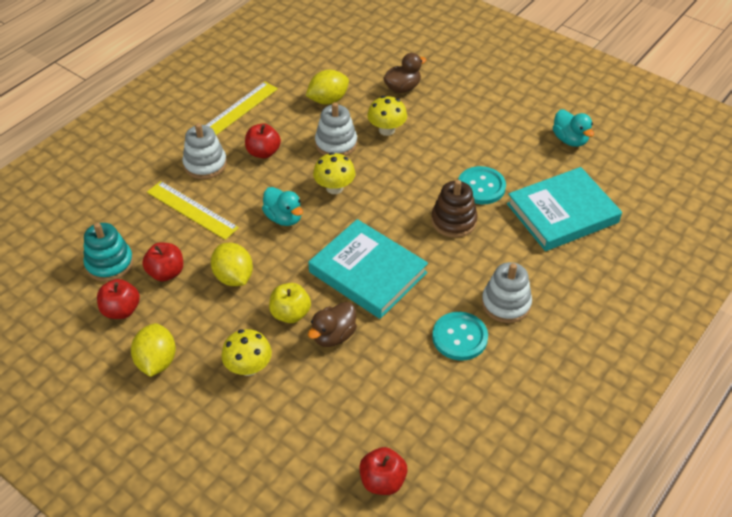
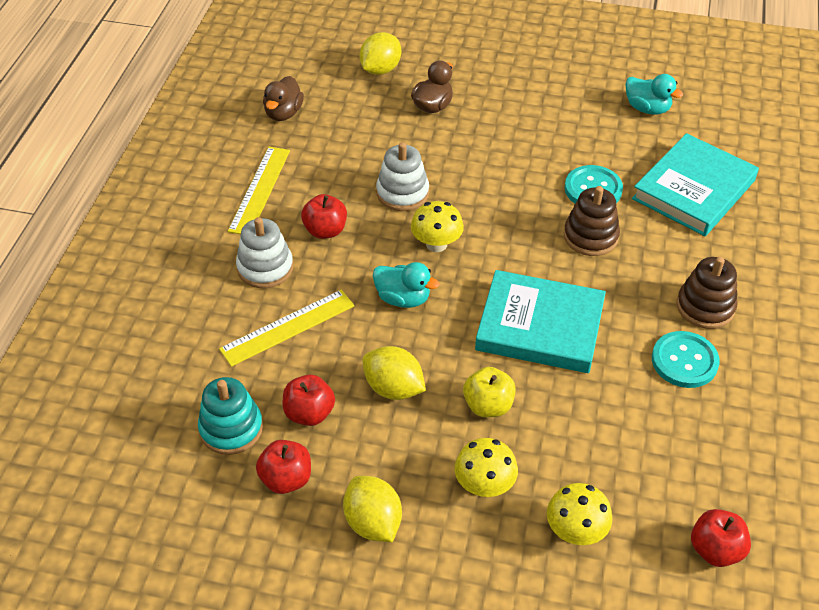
camera: 25 degrees left, 0 degrees up
yellow ruler [147,181,239,240] -> yellow ruler turned 45 degrees counterclockwise [219,290,355,367]
yellow lemon [306,70,349,105] -> yellow lemon moved to [360,32,401,75]
brown duck [308,302,357,347] -> brown duck moved to [263,76,304,121]
yellow mushroom [367,96,407,136] -> yellow mushroom moved to [547,483,612,545]
white stacking toy [482,262,532,323] -> brown stacking toy [677,257,738,329]

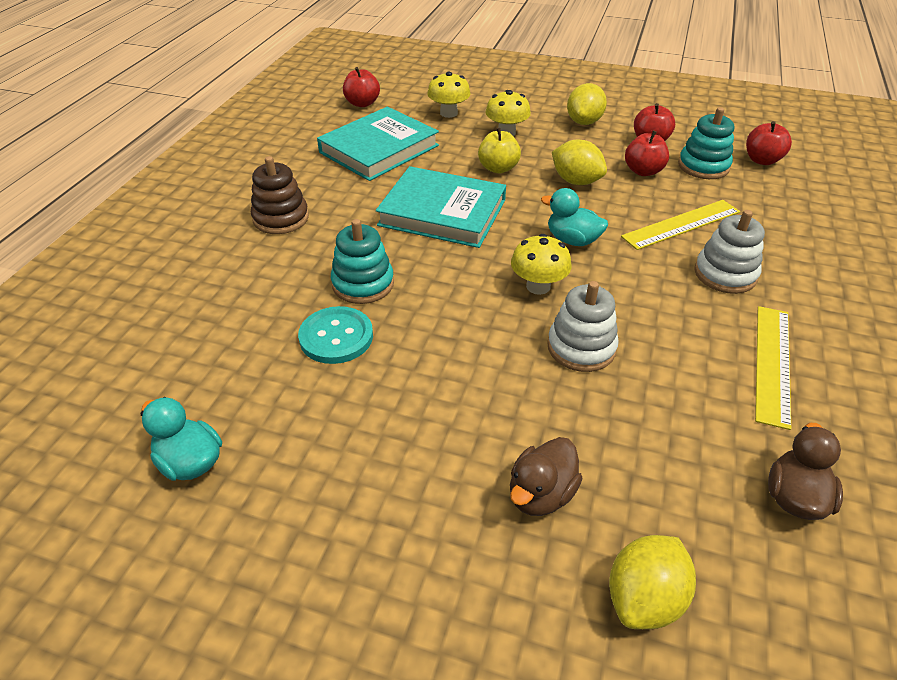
camera: 175 degrees left, 5 degrees down
red apple [301,194,347,239] -> red apple moved to [746,121,792,165]
yellow lemon [343,476,402,542] -> yellow lemon turned 45 degrees clockwise [567,83,607,125]
brown stacking toy [564,186,620,256] -> turquoise stacking toy [331,219,394,304]
turquoise book [632,133,759,236] -> turquoise book moved to [317,107,439,181]
turquoise button [652,331,720,388] -> none

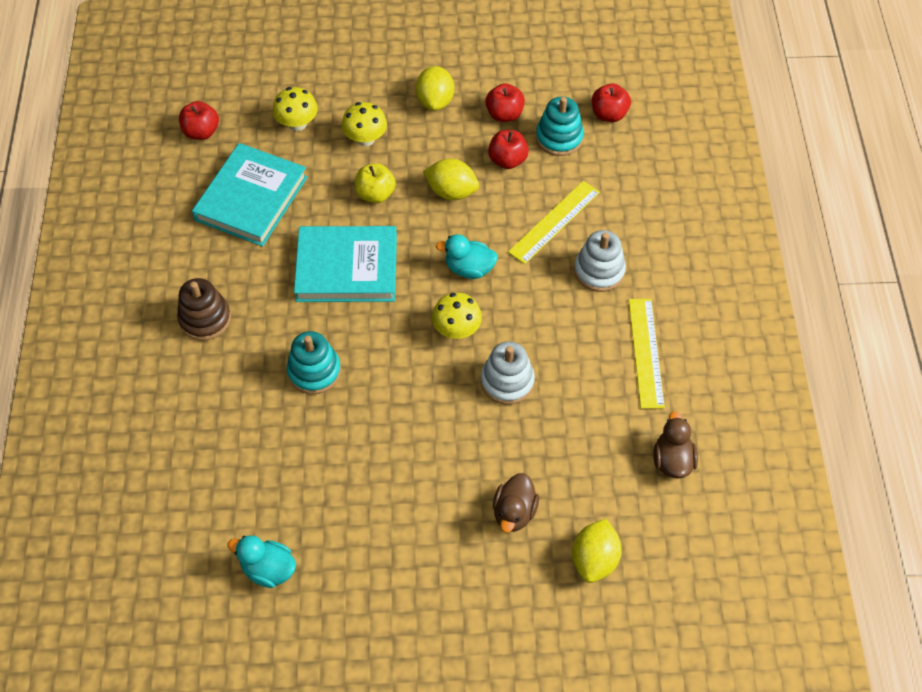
camera: 20 degrees left, 15 degrees up
turquoise button [298,306,373,364] -> none

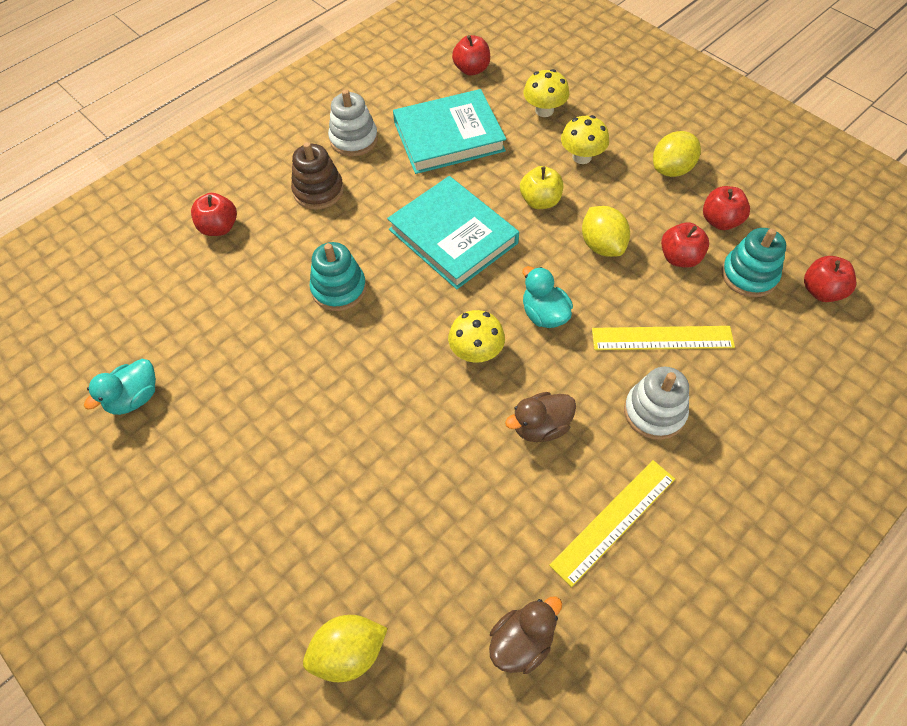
camera: 50 degrees right, 0 degrees up
turquoise duck [227,535,296,588] -> turquoise duck turned 120 degrees counterclockwise [84,359,156,415]
white stacking toy [481,341,535,405] -> white stacking toy moved to [328,89,378,156]
brown duck [493,473,539,533] -> brown duck moved to [505,392,576,442]
none -> red apple [191,193,237,236]

